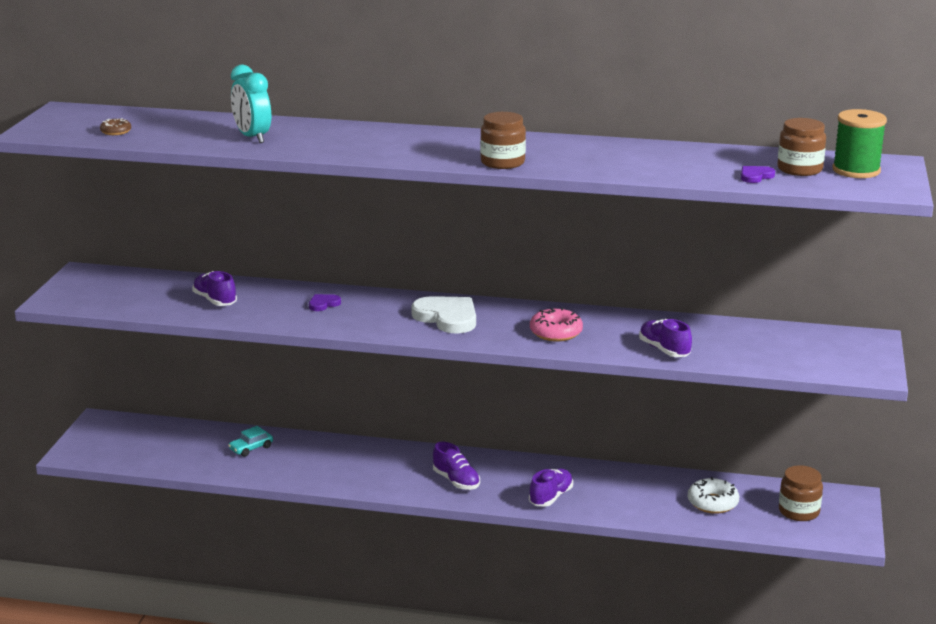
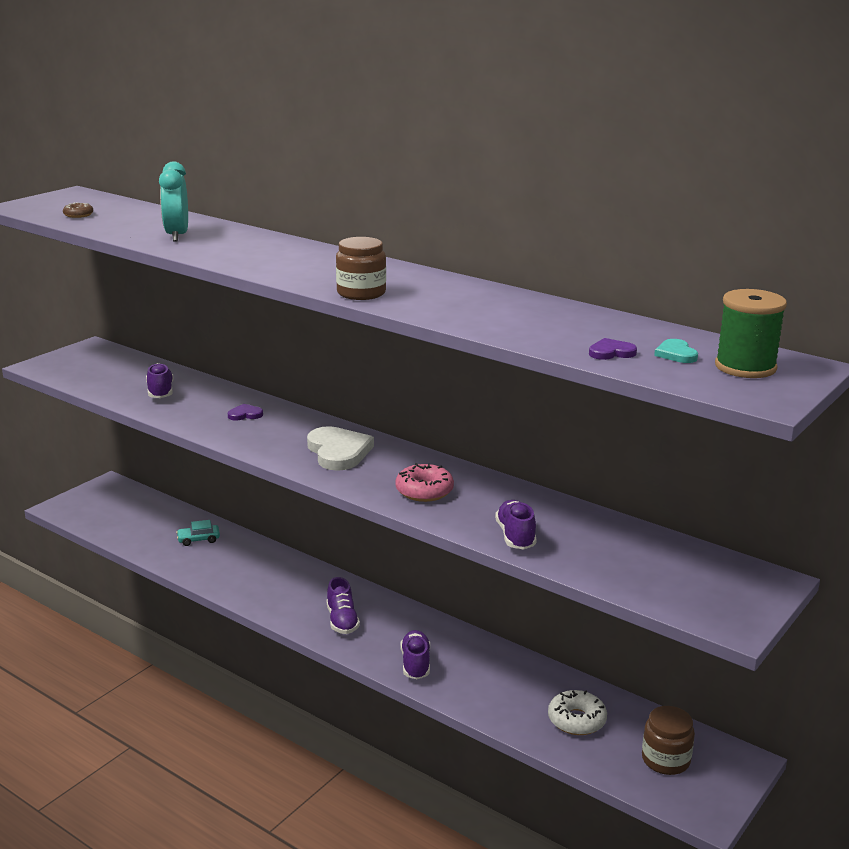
camera: 25 degrees right, 0 degrees up
purple shoe [529,469,573,507] -> purple shoe turned 60 degrees counterclockwise [400,630,430,679]
brown jar [777,118,826,176] -> turquoise heart [654,339,698,363]

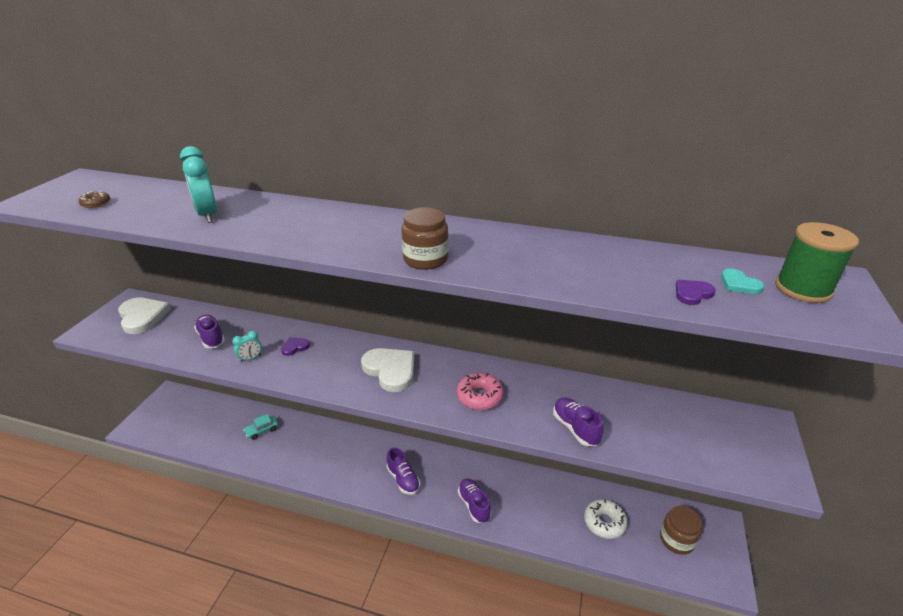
camera: 20 degrees left, 10 degrees up
none -> white heart [118,298,171,334]
none -> turquoise clock [232,331,262,362]

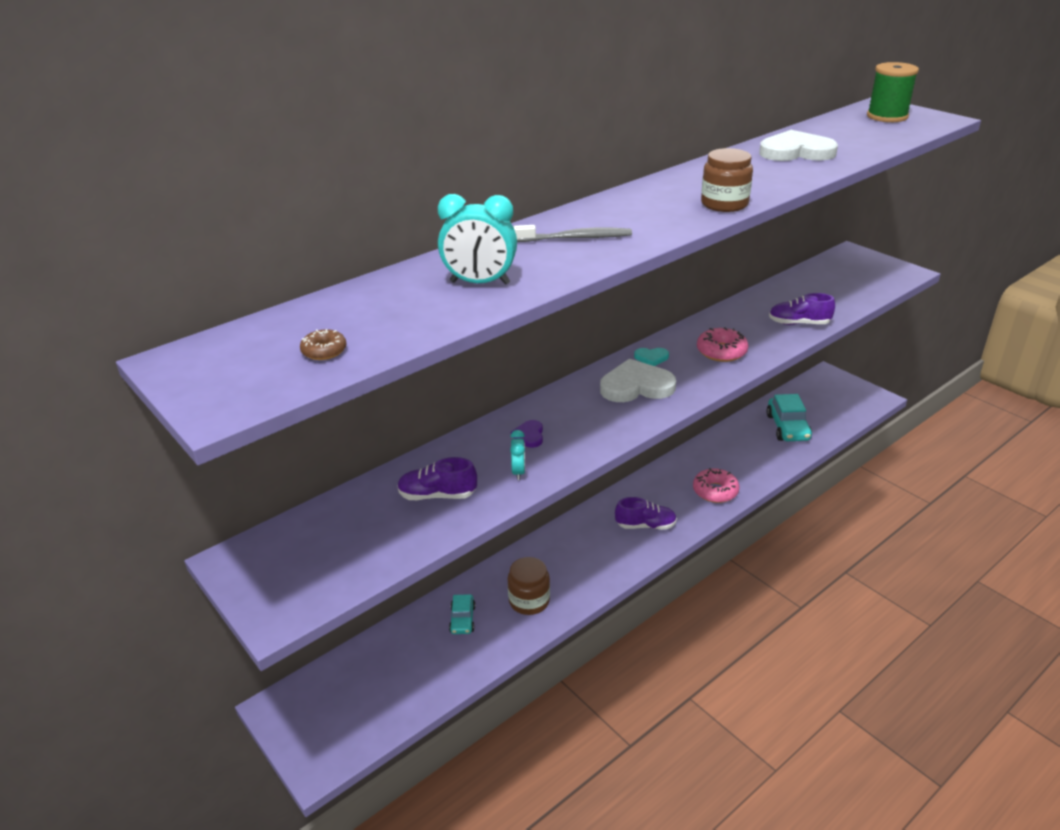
camera: 55 degrees left, 0 degrees up
white heart [118,298,171,334] -> white heart moved to [759,130,838,161]
purple shoe [458,478,491,523] -> pink donut [693,468,739,503]
white donut [584,499,627,539] -> turquoise car [766,394,812,441]
brown jar [660,506,702,555] -> brown jar moved to [508,557,550,615]
purple heart [676,280,715,305] -> none
turquoise heart [721,269,764,294] -> turquoise heart moved to [634,348,669,366]
none -> grey toothbrush [514,225,632,242]

